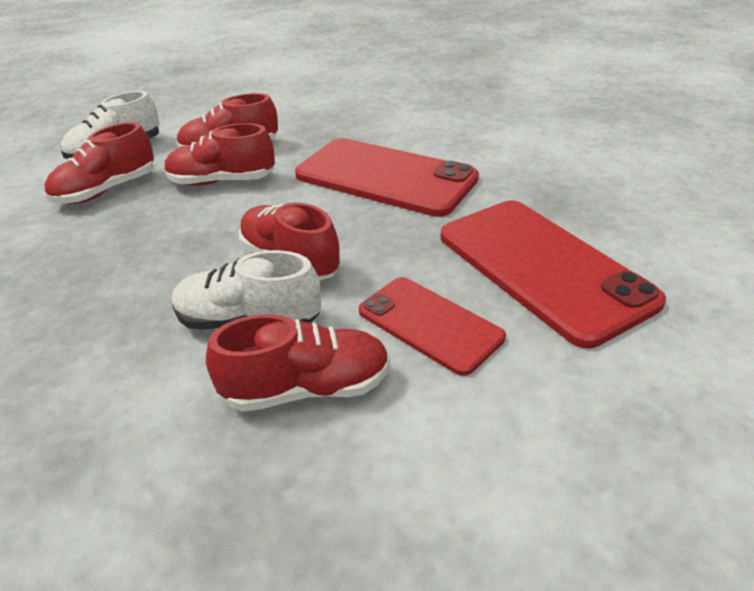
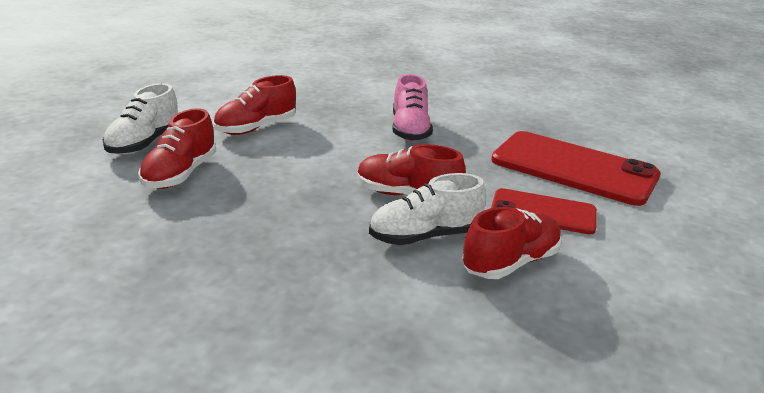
camera: 30 degrees left, 10 degrees down
red shoe [165,123,275,186] -> none
red phone [295,138,479,217] -> pink shoe [393,74,433,142]

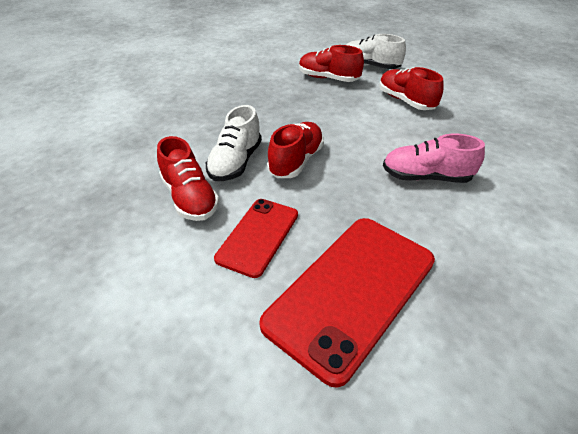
camera: 100 degrees right, 15 degrees up
white shoe [369,173,486,245] -> white shoe turned 150 degrees counterclockwise [206,105,262,181]

